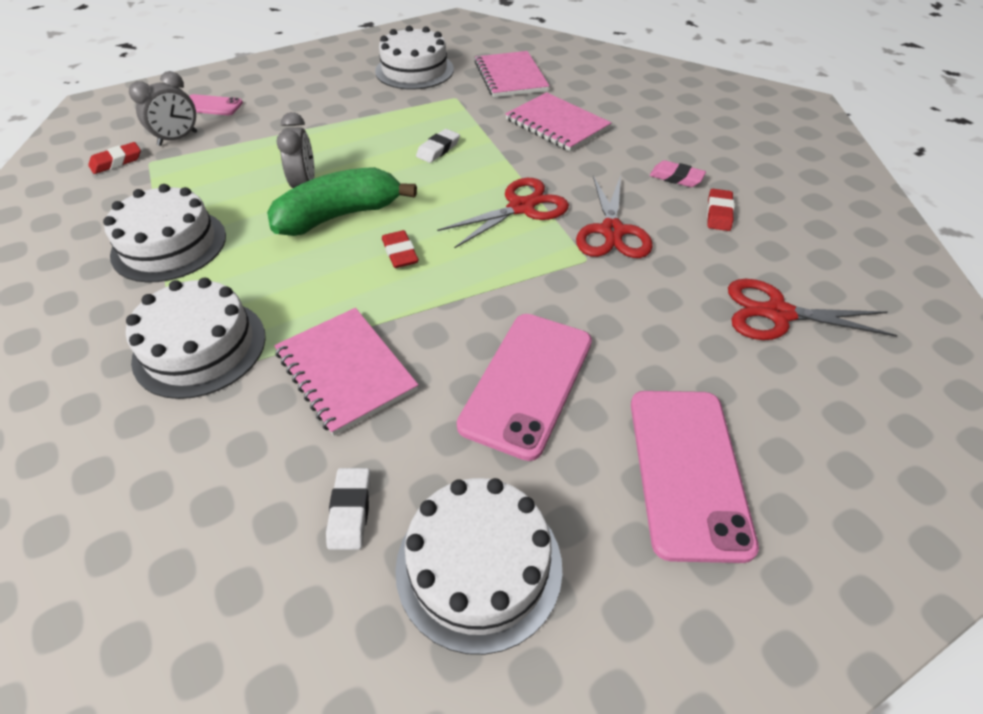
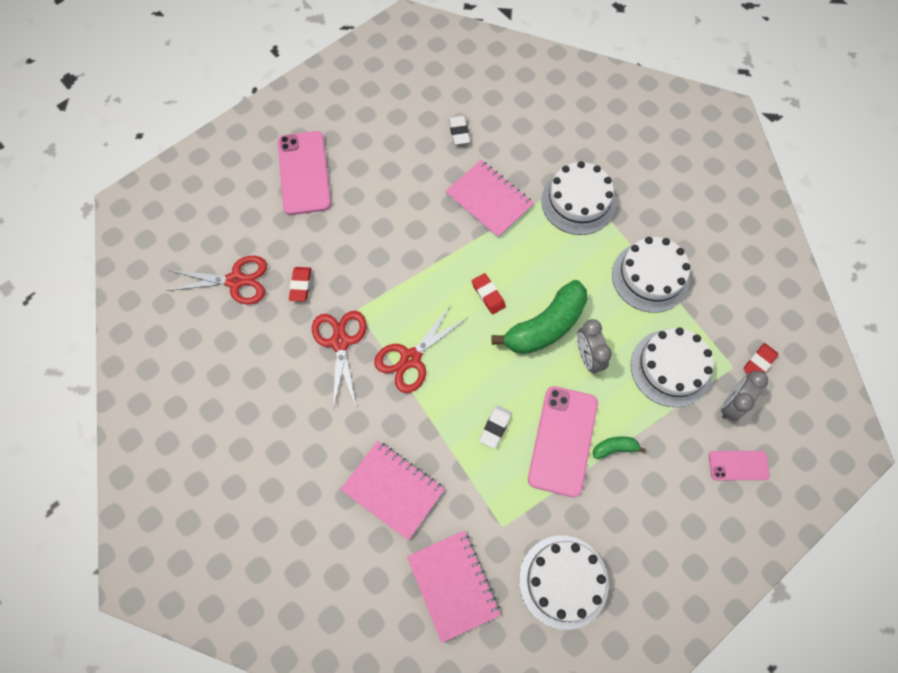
camera: 170 degrees right, 20 degrees up
white cake [395,478,562,655] -> white cake moved to [631,328,714,407]
pink phone [457,314,592,461] -> pink phone moved to [528,386,598,497]
pink eraser [650,160,706,187] -> none
red eraser [707,189,734,231] -> red eraser moved to [289,267,311,302]
none -> green banana [593,436,646,459]

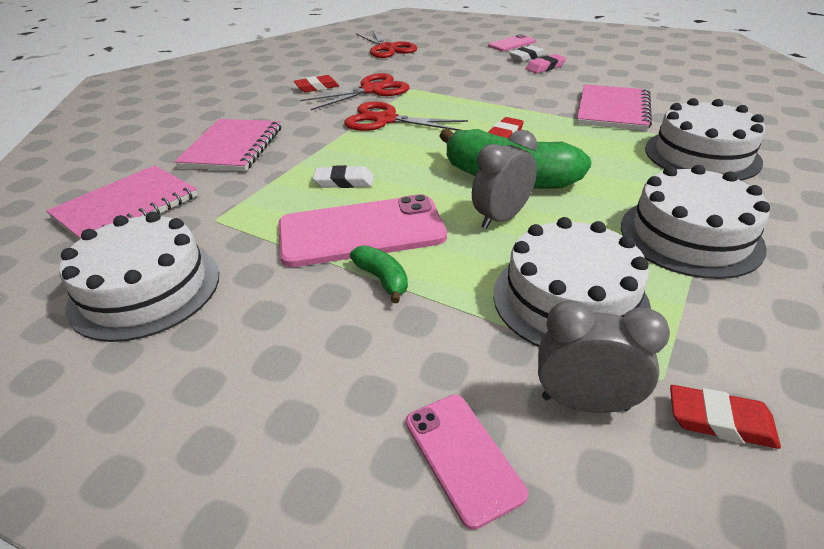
camera: 65 degrees right, 30 degrees down
pink phone [278,131,331,215] -> pink phone [488,34,536,51], size x0.54
red eraser [289,267,311,302] -> red eraser moved to [294,75,339,92]
white eraser [449,116,470,145] -> white eraser moved to [509,45,545,62]
none -> pink eraser [526,54,567,73]

